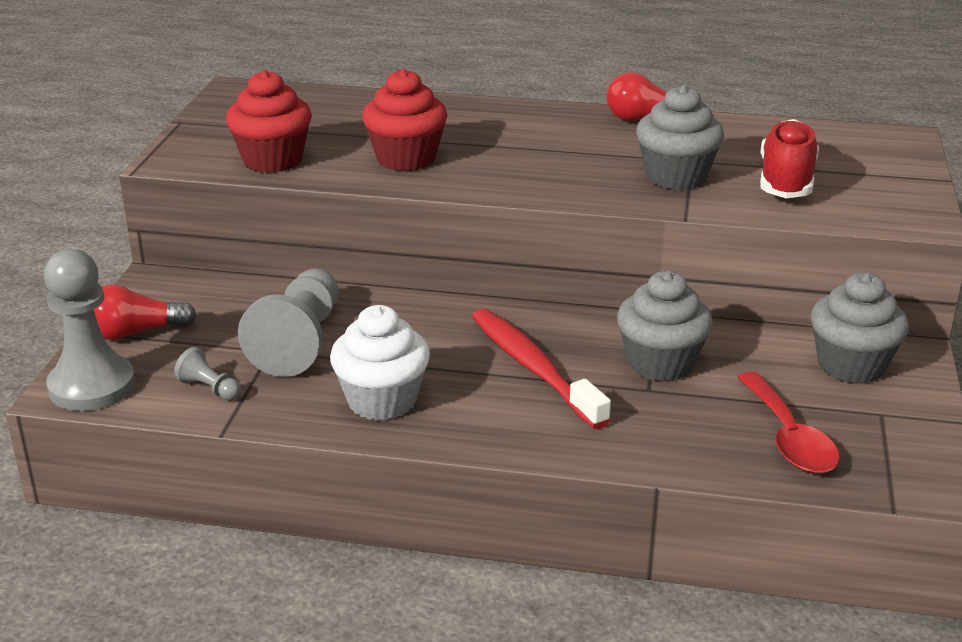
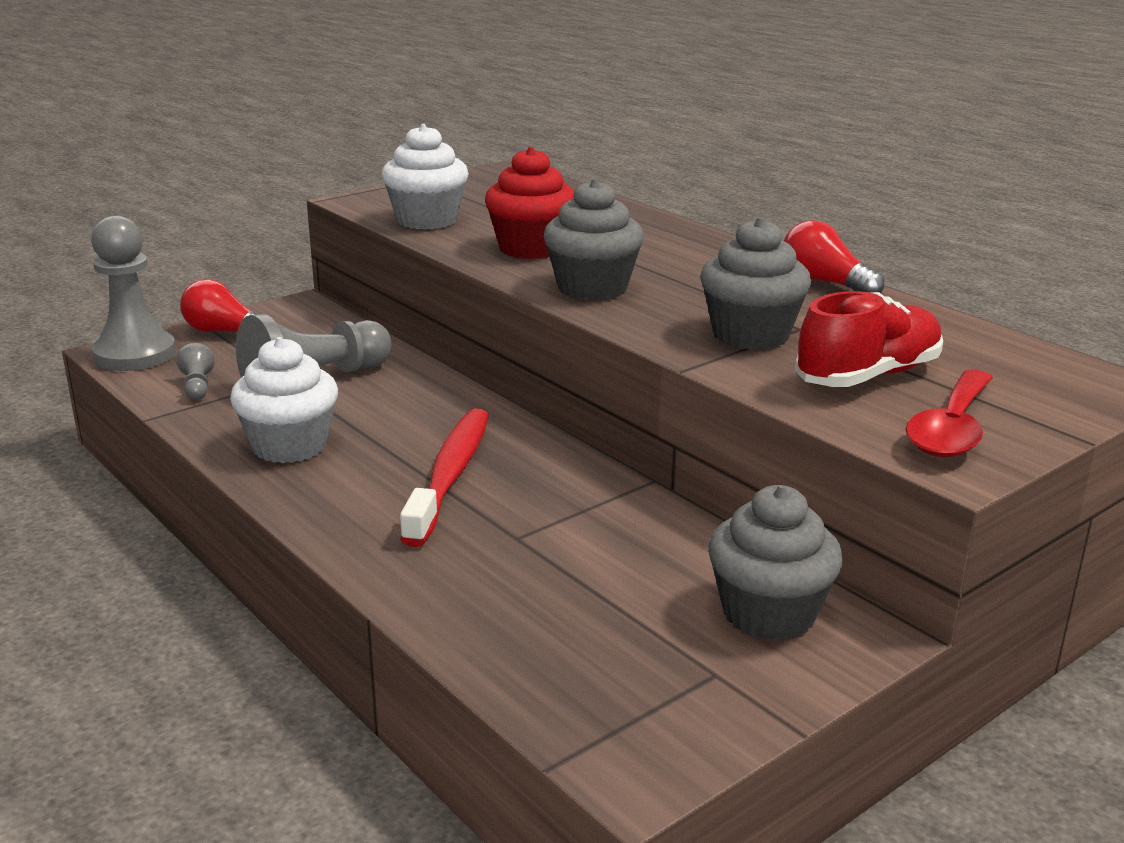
camera: 40 degrees right, 5 degrees down
red cupcake [226,70,312,173] -> white cupcake [382,124,469,230]
grey cupcake [617,271,713,382] -> grey cupcake moved to [544,179,644,301]
red spoon [737,372,840,474] -> red spoon moved to [906,369,993,457]

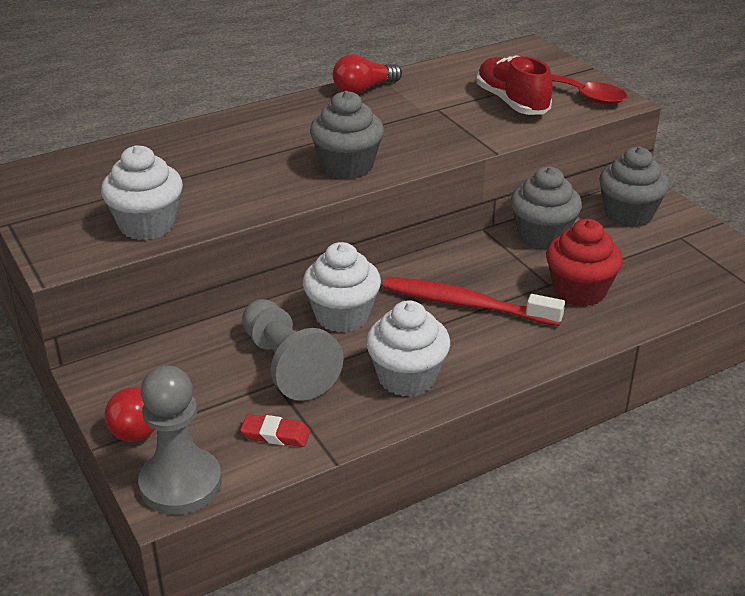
camera: 80 degrees left, 10 degrees up
grey pawn [176,343,215,400] -> red eraser [240,414,310,447]
red cupcake [485,147,574,259] -> red cupcake moved to [546,219,623,307]
grey cupcake [700,217,811,350] -> grey cupcake moved to [511,167,582,249]
none -> white cupcake [303,242,381,332]

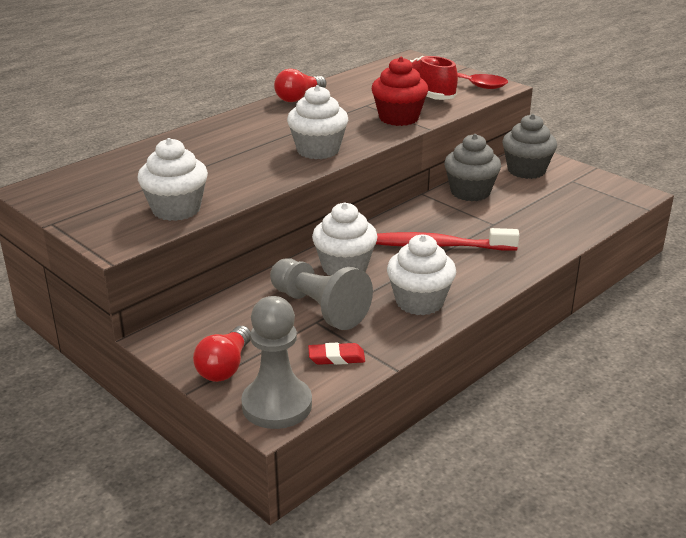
camera: 15 degrees left, 5 degrees down
grey cupcake [310,91,384,179] -> white cupcake [287,85,348,159]
red cupcake [546,219,623,307] -> red cupcake moved to [372,57,428,126]

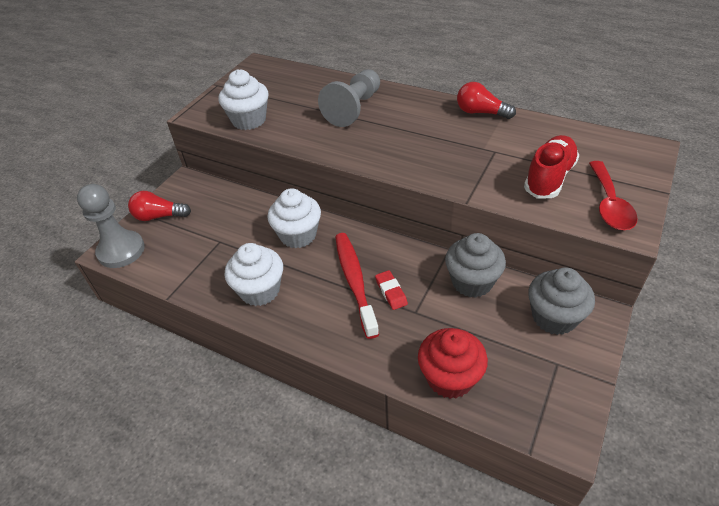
camera: 75 degrees right, 15 degrees up
grey pawn [270,258,373,330] -> grey pawn moved to [318,69,380,127]
white cupcake [287,85,348,159] -> none
red eraser [308,343,365,365] -> red eraser moved to [375,270,408,310]
red cupcake [372,57,428,126] -> red cupcake moved to [418,328,488,399]

